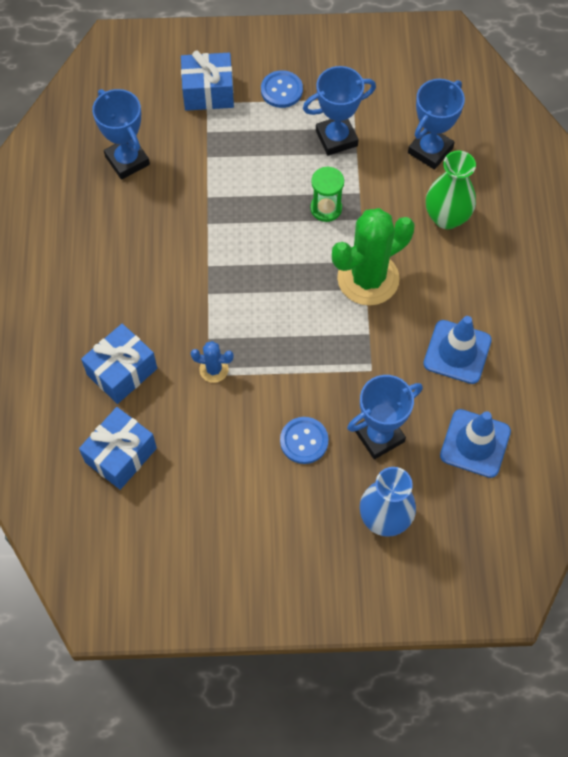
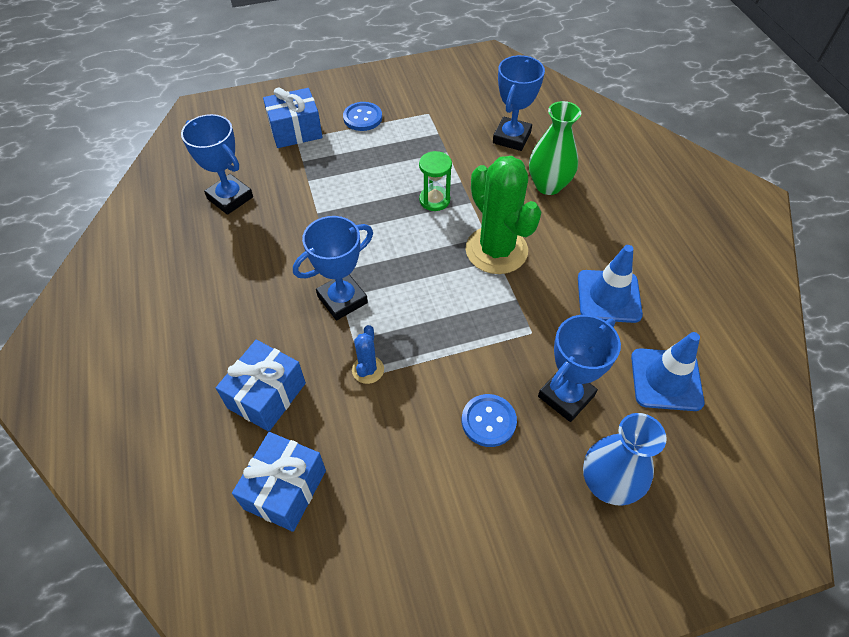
camera: 15 degrees left, 10 degrees down
blue cactus [191,341,234,383] -> blue cactus turned 75 degrees counterclockwise [352,325,384,384]
blue trophy [303,66,376,156] -> blue trophy moved to [293,216,373,320]
green cactus [332,208,414,306] -> green cactus turned 75 degrees counterclockwise [465,156,541,274]

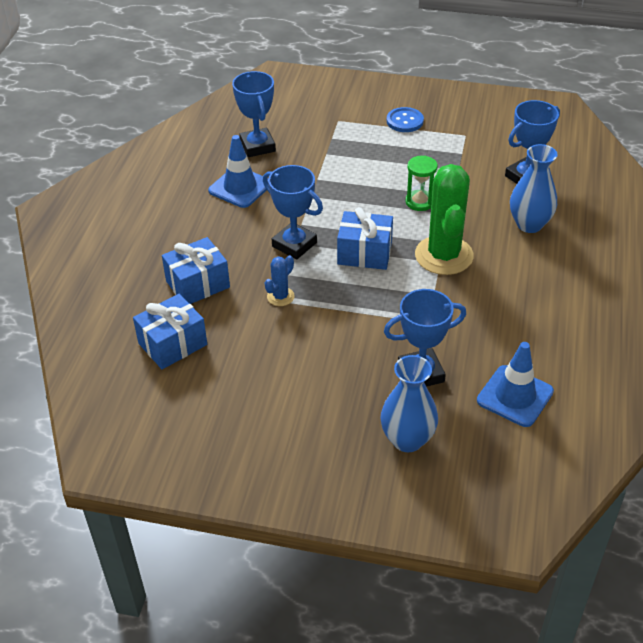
camera: 30 degrees right, 10 degrees down
blue gift [263,87,323,148] -> blue gift moved to [337,207,393,270]
blue trophy [293,216,373,320] -> blue trophy turned 45 degrees clockwise [263,165,323,260]
blue button [462,394,517,447] -> none
green vase [529,101,581,195] -> blue vase [510,144,558,233]
blue traffic cone [578,245,643,323] -> blue traffic cone moved to [208,135,269,208]

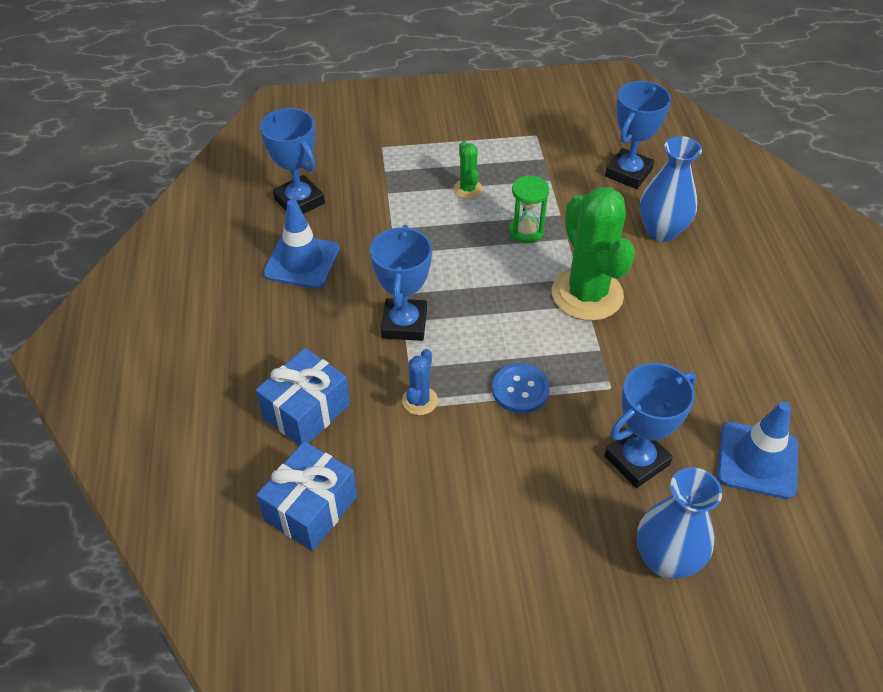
camera: 20 degrees left, 5 degrees up
blue trophy [263,165,323,260] -> blue trophy turned 75 degrees clockwise [370,225,432,341]
blue gift [337,207,393,270] -> none
blue button [387,107,424,132] -> blue button moved to [492,363,550,414]
none -> green cactus [453,141,483,199]

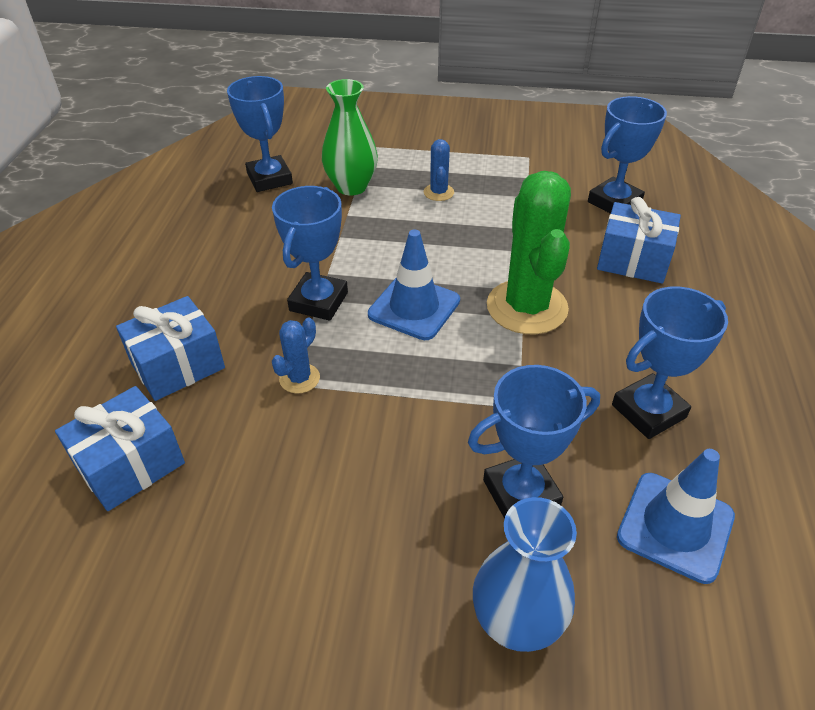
camera: 15 degrees right, 5 degrees down
blue traffic cone [263,199,340,289] -> blue traffic cone moved to [368,229,460,340]
green cactus [453,141,483,199] -> blue cactus [424,139,454,201]
blue button [492,363,550,414] -> none
green hourglass [509,175,549,243] -> none
blue vase [639,136,702,242] -> blue gift [597,197,681,284]
none -> green vase [322,79,378,196]
none -> blue trophy [612,287,728,439]

